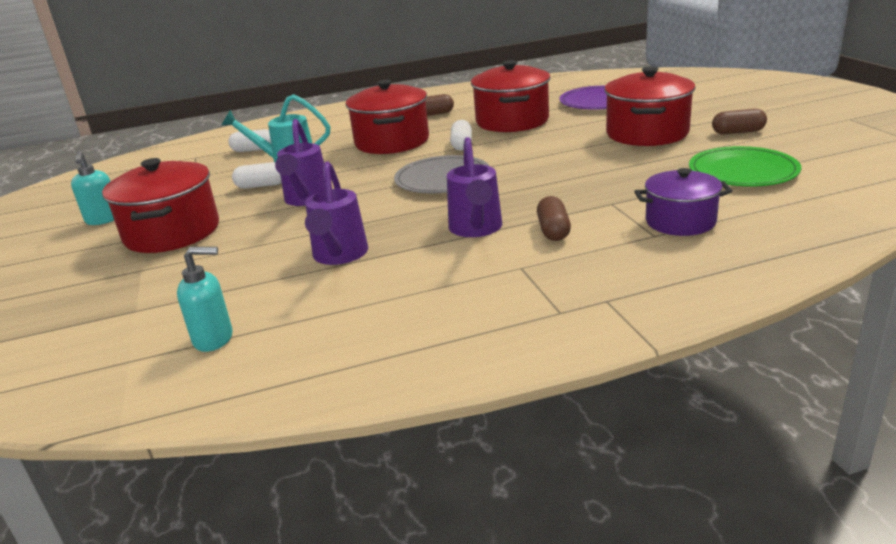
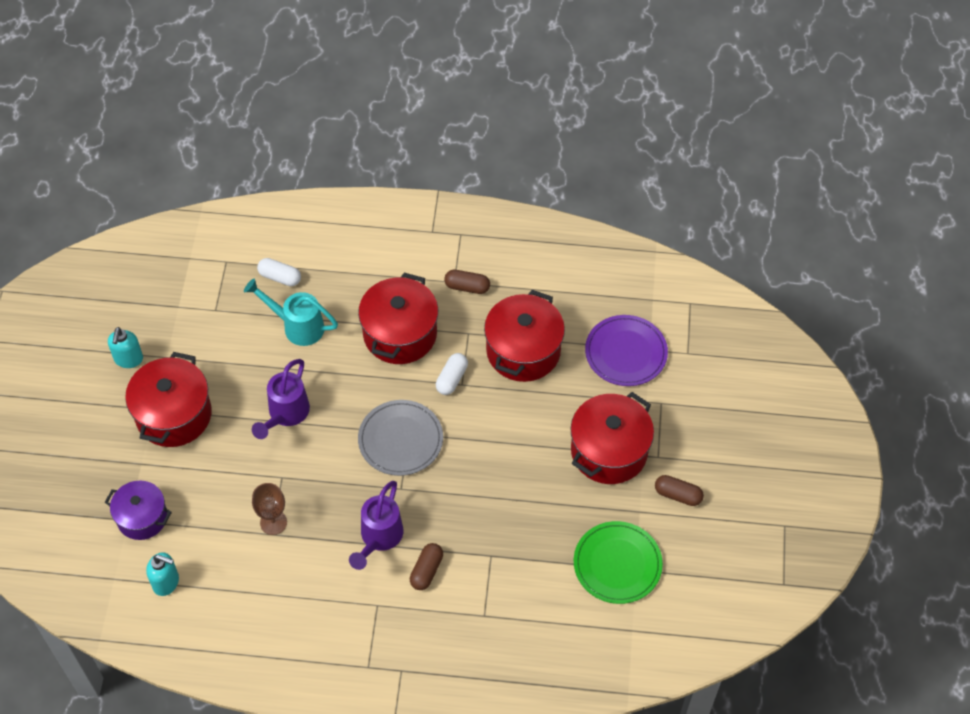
camera: 20 degrees right, 30 degrees up
white capsule [232,162,282,189] -> none
purple watering can [305,161,368,265] -> brown goblet [252,483,287,535]
purple pot [634,168,732,236] -> purple pot moved to [105,481,172,540]

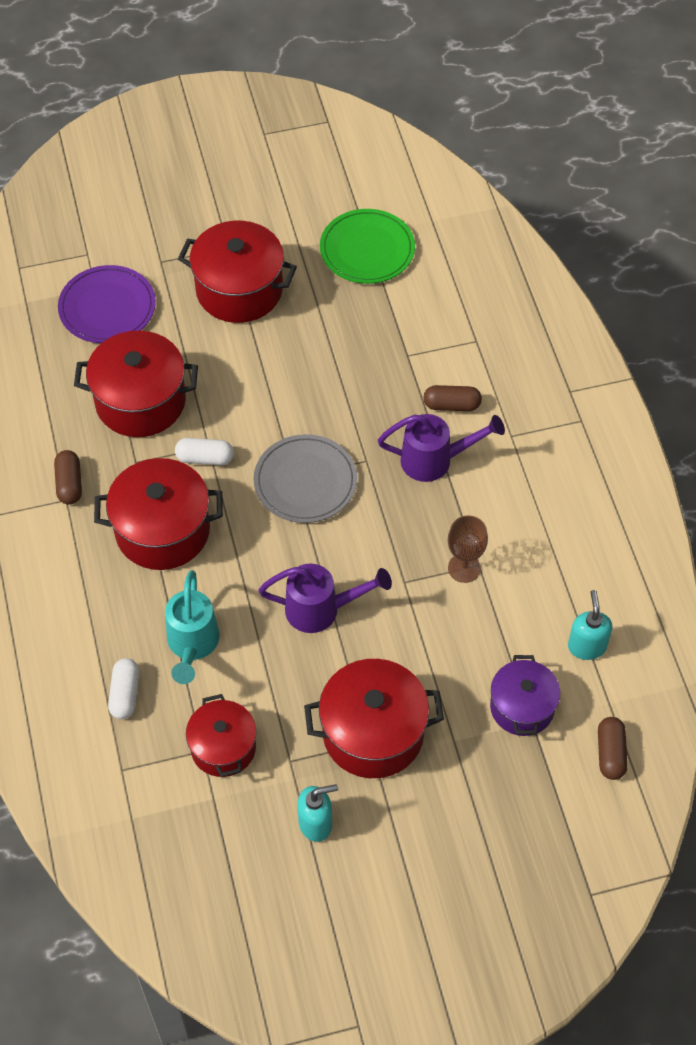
camera: 110 degrees left, 0 degrees up
brown capsule [655,475,704,506] -> brown capsule moved to [598,717,628,780]
none -> red pot [186,694,257,777]

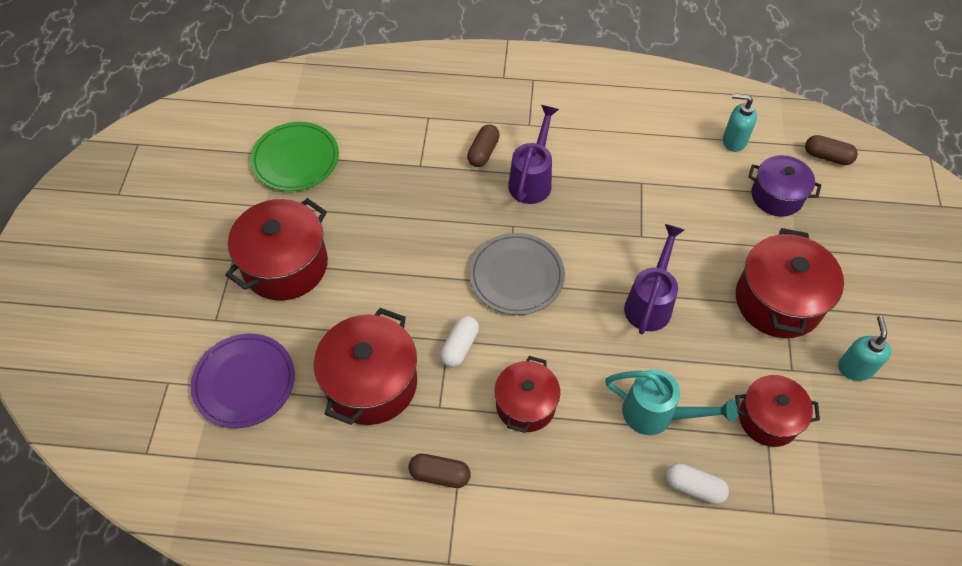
camera: 70 degrees left, 0 degrees up
red pot [94,458,223,570] -> red pot [495,356,560,433], size x0.64
brown goblet [448,515,488,583] -> none

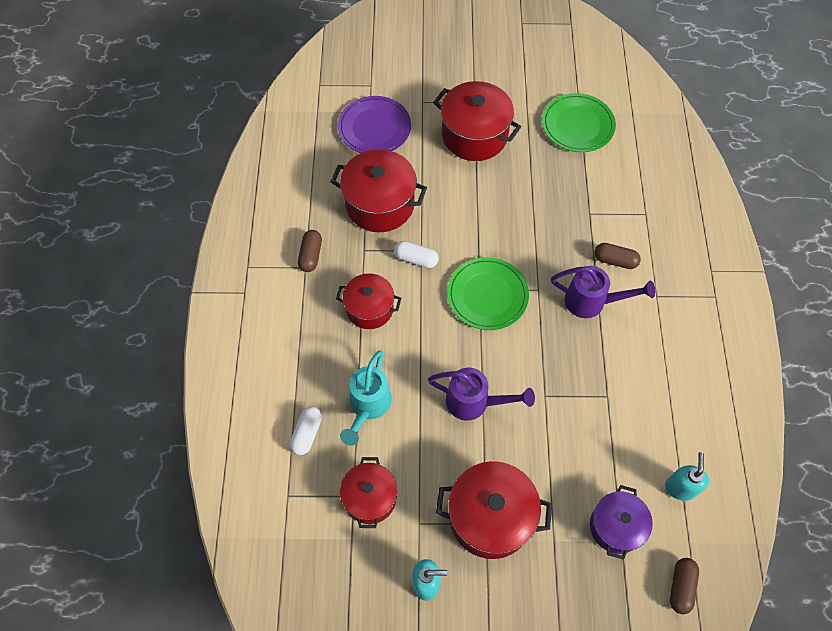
camera: 85 degrees right, 5 degrees up
grey plate [469,233,565,315] -> green plate [447,257,529,330]

